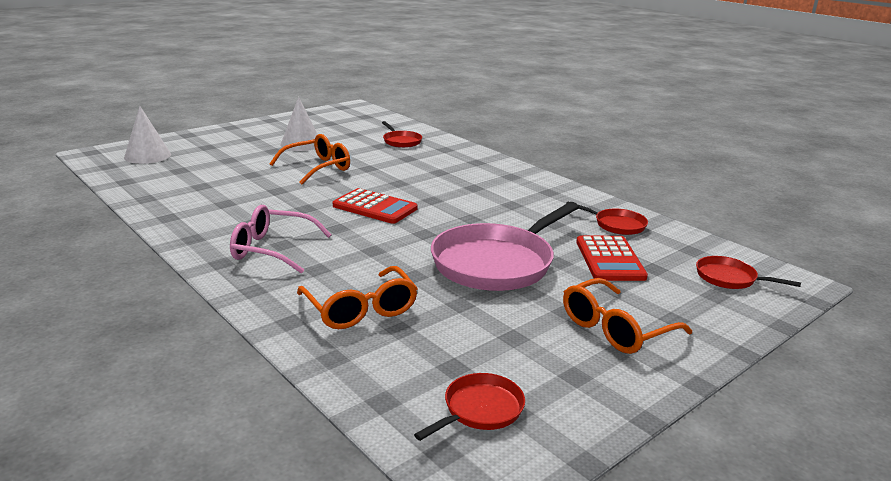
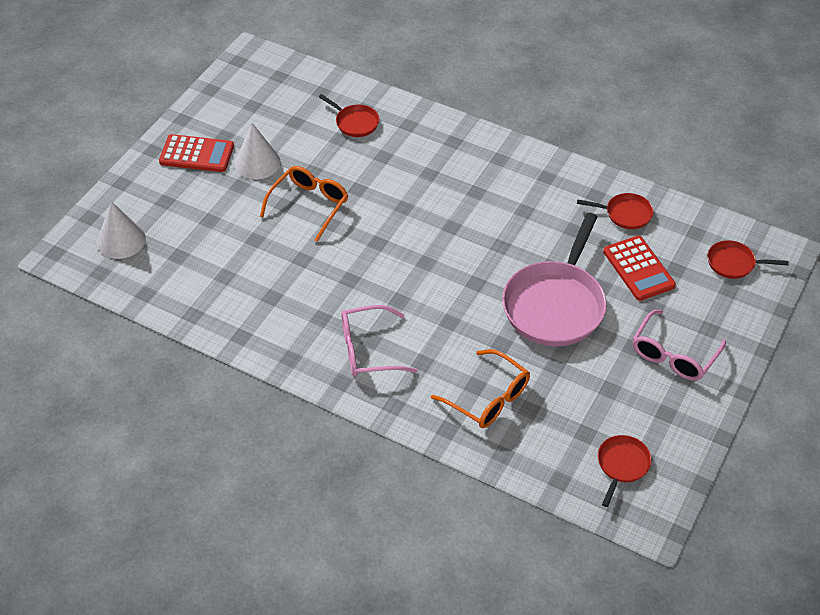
camera: 20 degrees left, 25 degrees up
red calculator [333,188,418,224] -> red calculator moved to [159,134,234,172]
orange glasses [563,278,692,354] -> pink glasses [633,310,726,381]

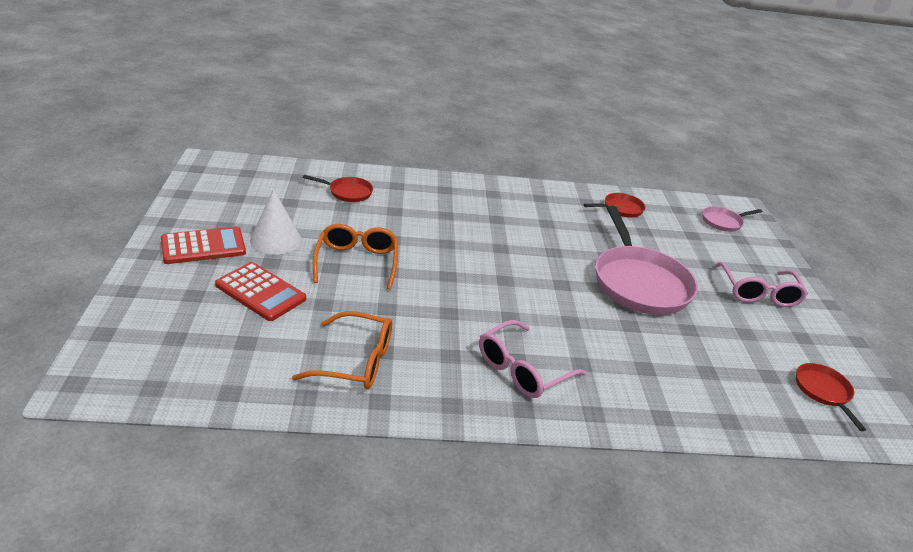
camera: 35 degrees left, 15 degrees down
white cone [97,201,146,259] -> none
orange glasses [431,349,530,428] -> orange glasses moved to [292,311,392,389]
red calculator [603,236,676,301] -> red calculator moved to [215,262,306,321]
red pan [708,240,789,279] -> pink pan [703,206,762,232]

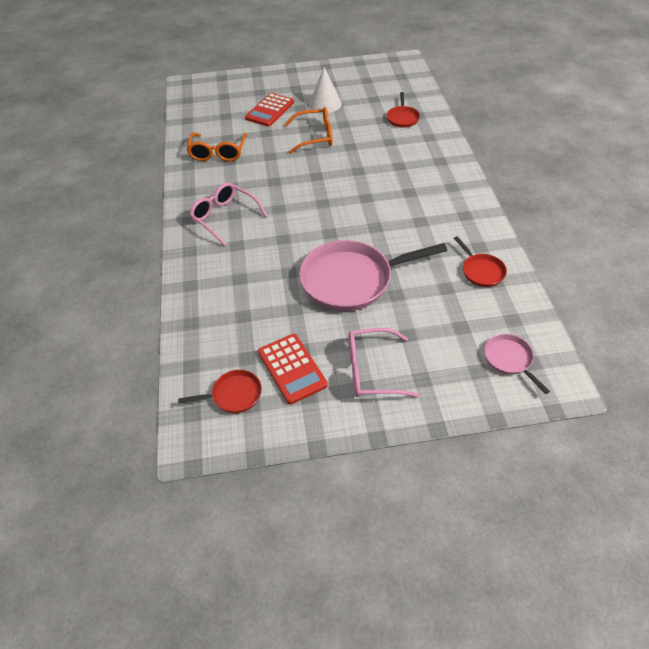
camera: 90 degrees right, 15 degrees up
red calculator [161,226,246,264] -> red calculator moved to [258,334,328,405]

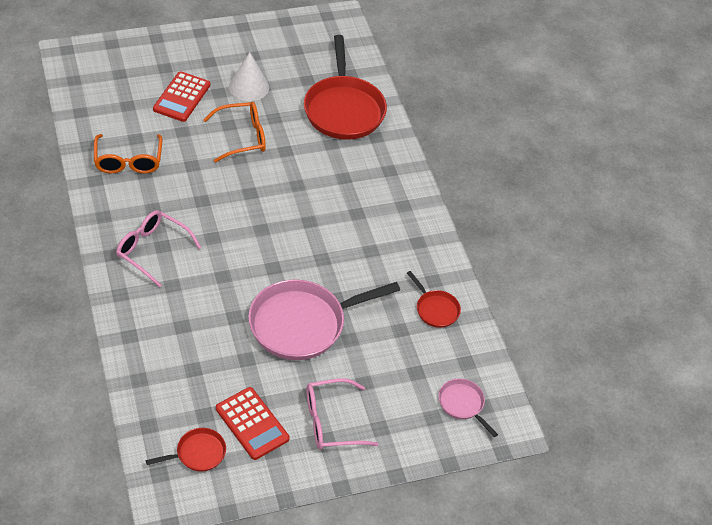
camera: 15 degrees left, 0 degrees up
red pan [387,92,420,128] -> red pan [304,35,387,140], size x2.11

